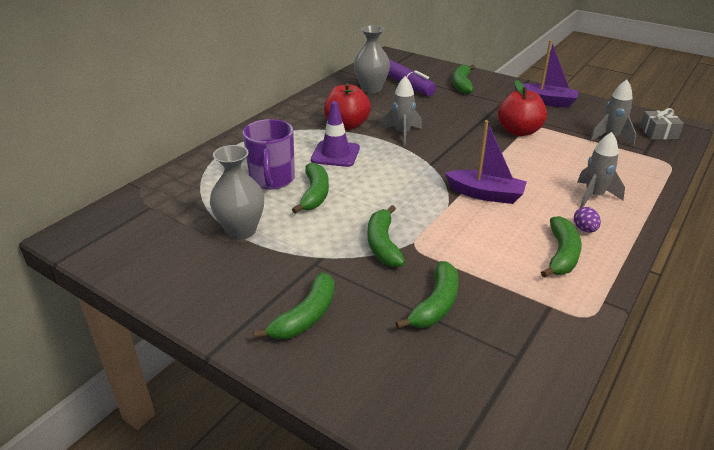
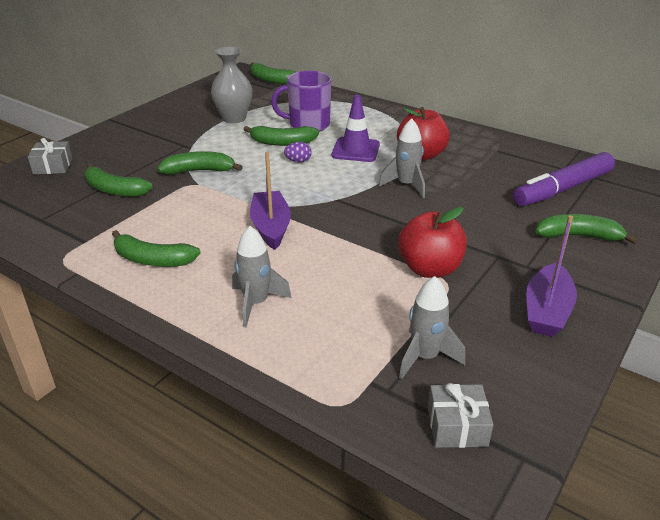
camera: 90 degrees right, 0 degrees up
green banana [253,272,334,339] -> green banana moved to [251,62,296,84]
grey vase [354,25,390,93] -> none
purple boat [445,120,527,204] -> purple boat turned 150 degrees clockwise [250,152,291,250]
purple egg [574,207,601,232] -> purple egg moved to [284,142,312,163]
none -> grey gift [28,138,73,174]

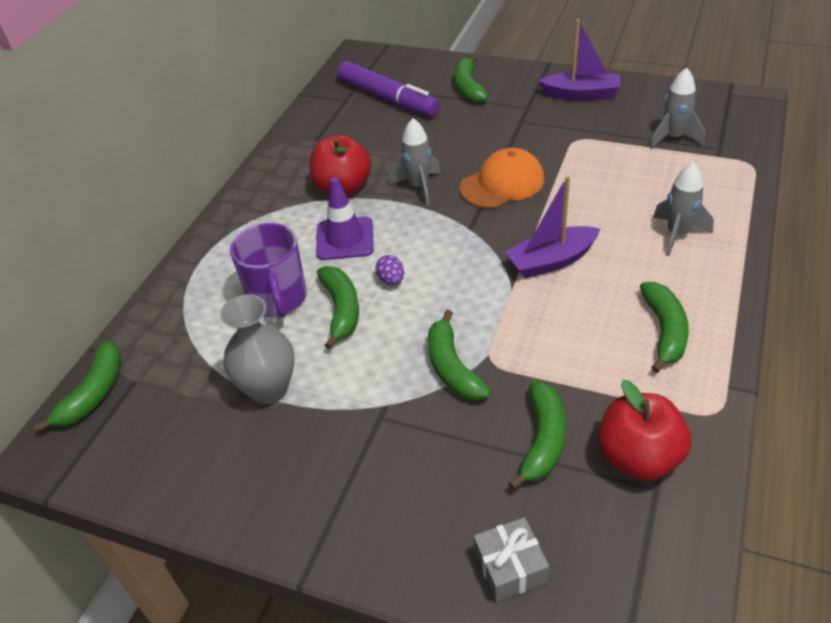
camera: 100 degrees left, 10 degrees up
red apple [398,207,467,278] -> red apple moved to [598,380,692,481]
grey gift [428,383,493,448] -> none
none -> orange cap [460,148,544,208]

